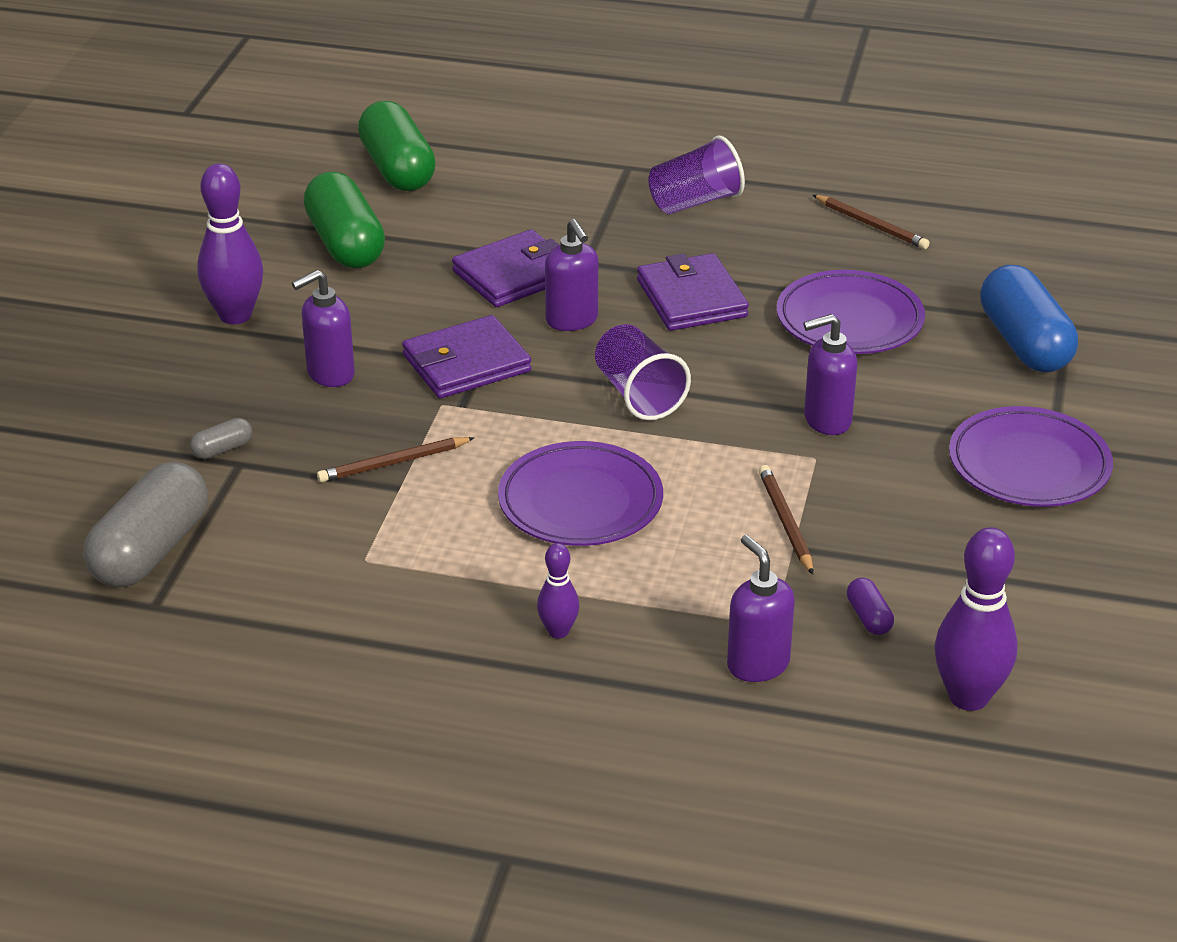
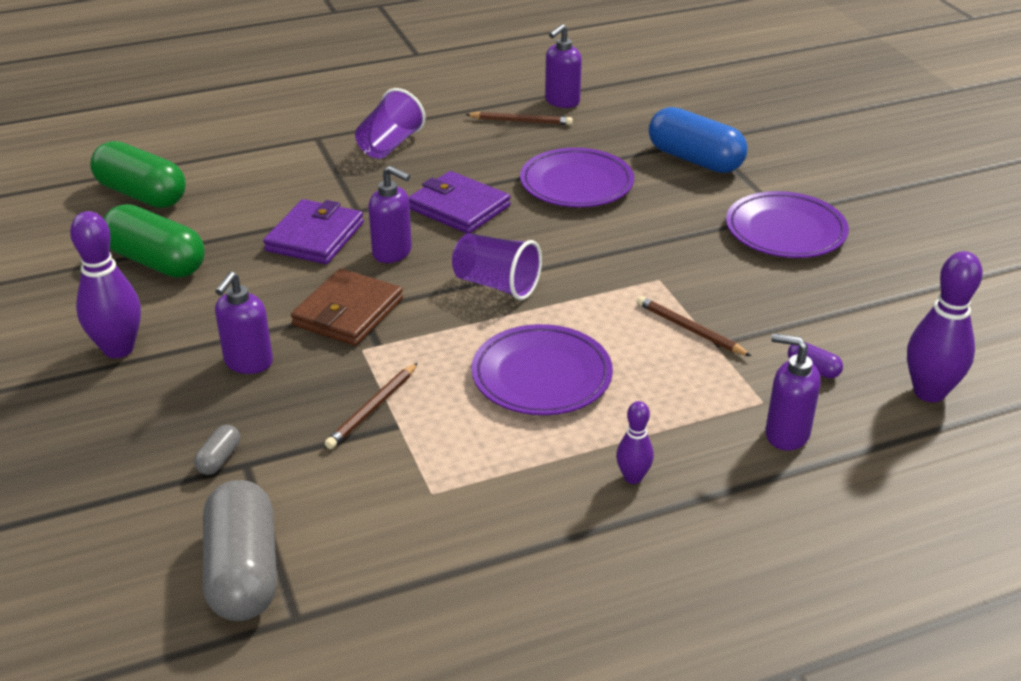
camera: 35 degrees left, 0 degrees up
purple wallet [402,315,531,398] -> brown wallet [291,268,403,346]
purple soap dispenser [803,314,857,435] -> purple soap dispenser moved to [545,24,582,108]

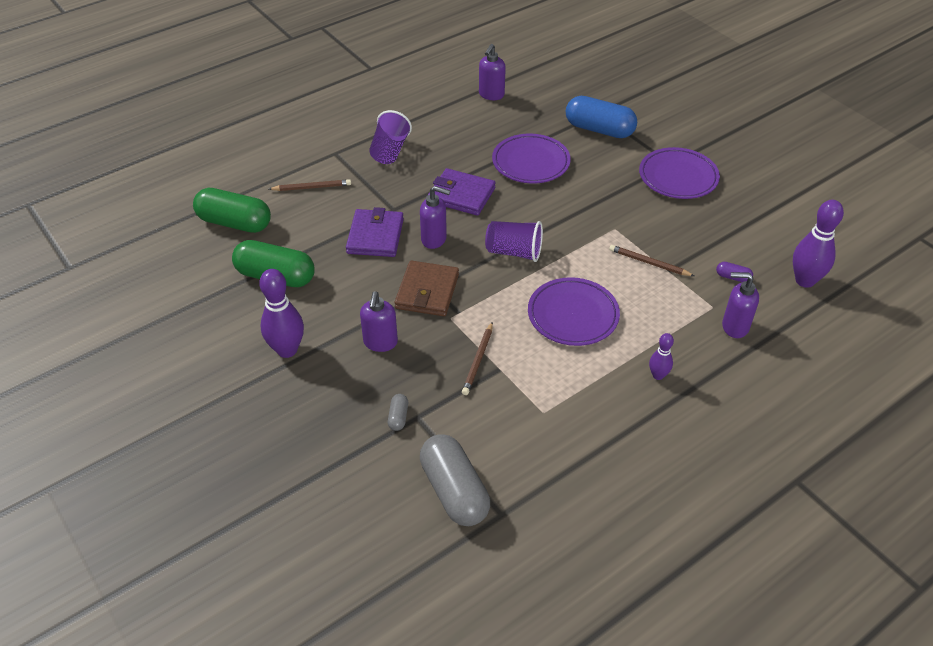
camera: 15 degrees left, 10 degrees up
brown pencil [465,112,573,125] -> brown pencil moved to [269,179,351,191]

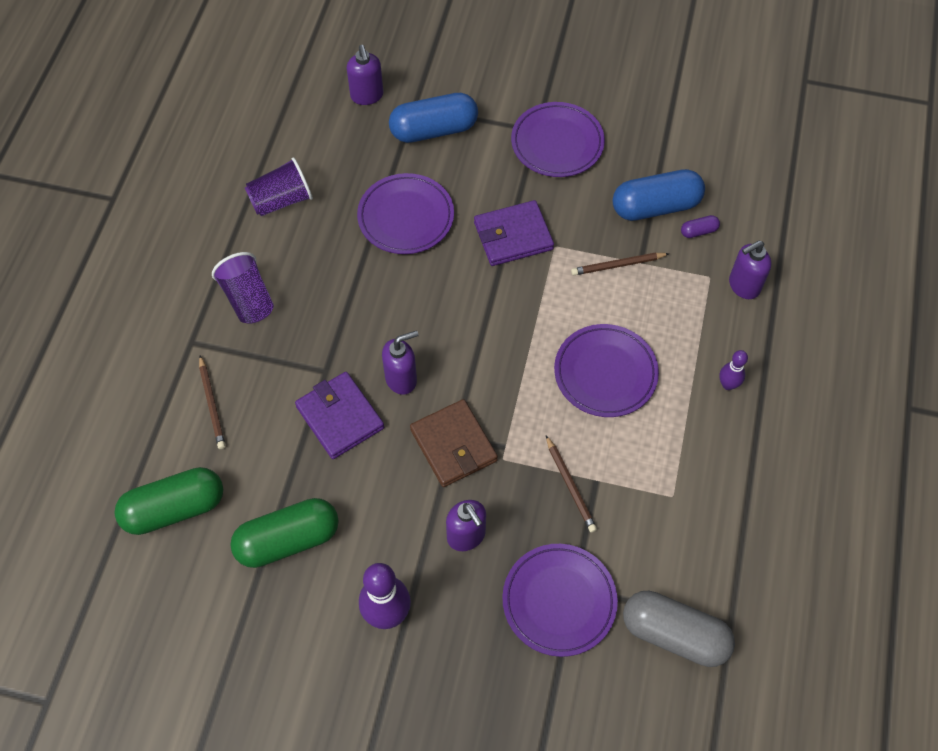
camera: 40 degrees left, 15 degrees up
brown pencil [269,179,351,191] -> brown pencil turned 120 degrees clockwise [199,355,226,449]
grey capsule [388,394,408,431] -> purple plate [502,544,618,657]
purple wallet [428,168,496,216] -> purple wallet moved to [474,200,554,266]
purple soap dispenser [479,44,506,100] -> purple soap dispenser moved to [347,45,383,105]
purple cup [485,221,543,262] -> purple cup moved to [245,157,313,216]
purple bowling pin [793,200,844,288] -> none
none -> blue capsule [613,169,705,221]

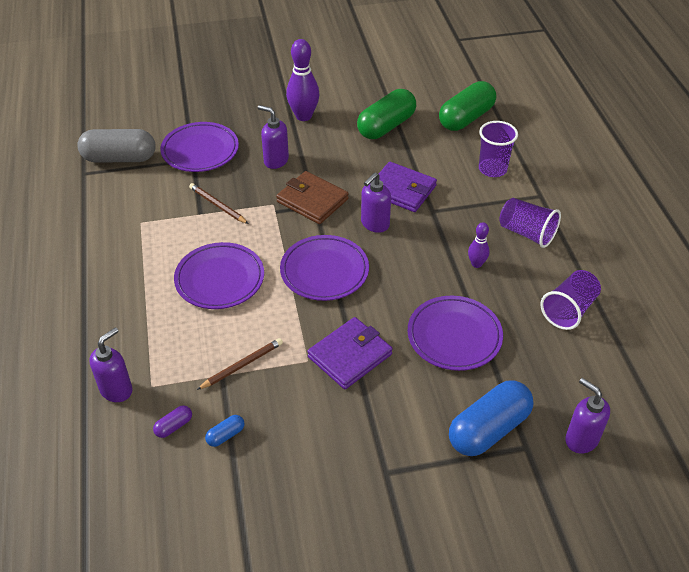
camera: 155 degrees right, 15 degrees down
brown pencil [199,355,226,449] -> purple cup [479,121,518,177]
purple plate [511,102,605,177] -> purple plate moved to [280,235,369,301]
blue capsule [613,169,705,221] -> blue capsule [205,415,245,447], size x0.42
purple bowling pin [719,350,748,390] -> purple bowling pin moved to [468,222,490,268]

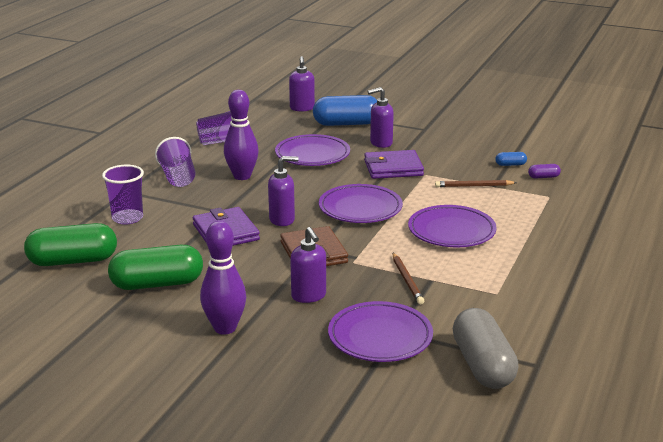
camera: 145 degrees left, 20 degrees down
grey capsule [77,129,156,163] -> grey capsule turned 45 degrees clockwise [453,308,519,389]
purple soap dispenser [89,327,133,402] -> purple soap dispenser moved to [368,87,394,148]
purple bowling pin [468,222,490,268] -> purple bowling pin [224,90,259,180], size x1.84

